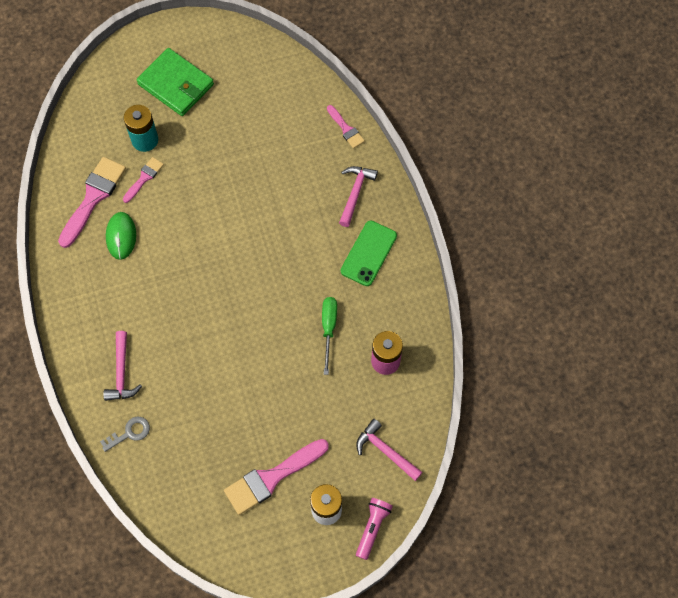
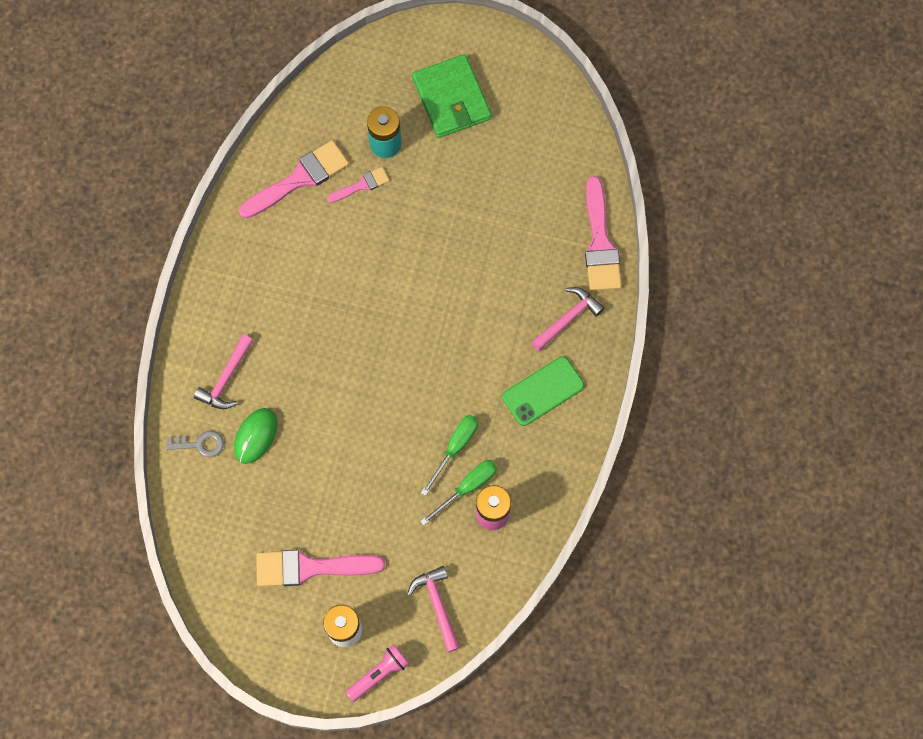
camera: 30 degrees right, 5 degrees up
green mouse [106,212,136,260] -> green mouse moved to [234,408,278,464]
pink brush [327,105,365,149] -> pink brush [585,176,622,291], size x1.85
none -> green screwdriver [420,460,497,526]

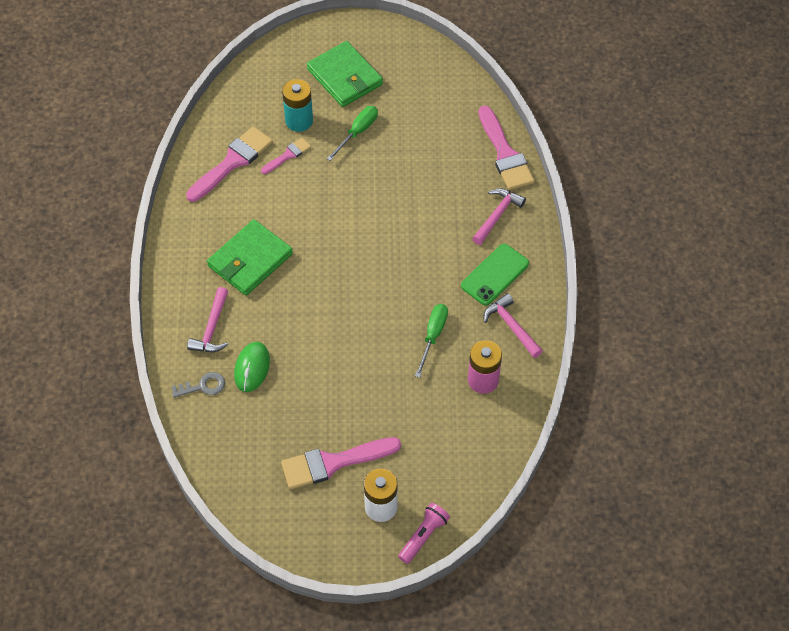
camera: 15 degrees left, 15 degrees down
pink hammer [408,566,460,652] -> pink hammer moved to [484,293,543,358]
green screwdriver [420,460,497,526] -> green screwdriver moved to [327,106,378,161]
none -> green wallet [207,219,293,296]

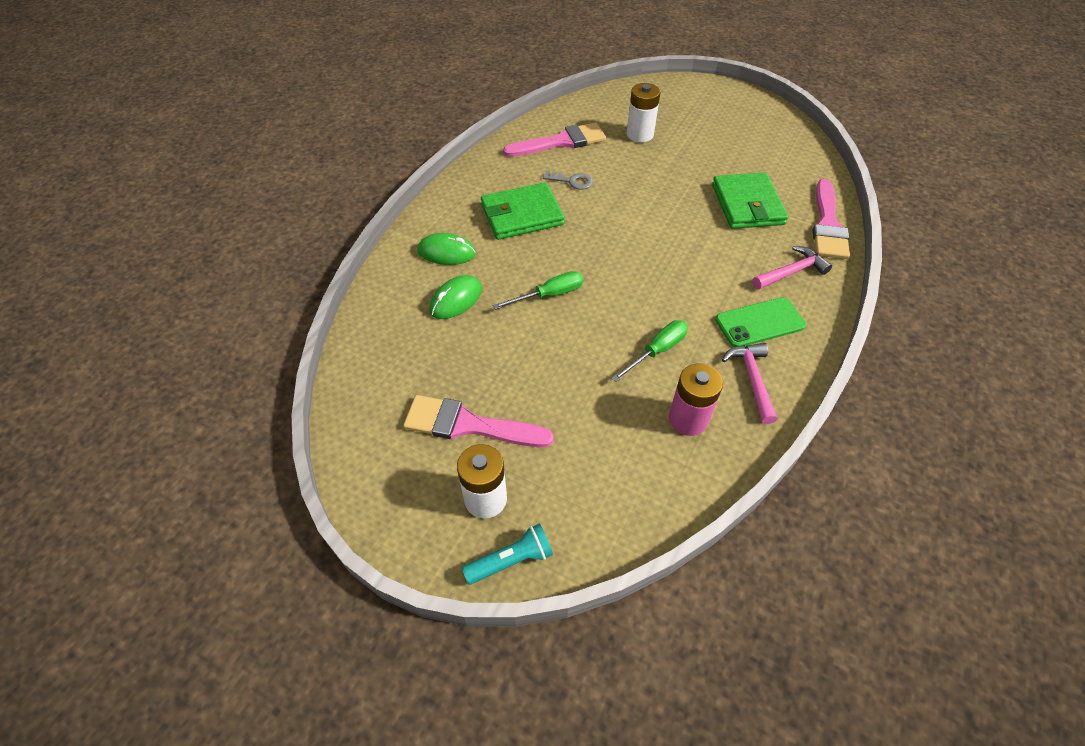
camera: 30 degrees right, 5 degrees down
grey key [172,372,225,398] -> grey key moved to [543,171,593,190]
pink hammer [187,287,228,352] -> green mouse [417,233,476,265]
pink brush [261,138,311,174] -> none
turquoise battery [282,79,313,132] -> white battery [627,83,660,142]
green wallet [307,41,383,107] -> green wallet moved to [712,172,789,229]
green screwdriver [327,106,378,161] -> green screwdriver moved to [493,271,583,310]
pink flashlight [398,503,450,564] -> turquoise flashlight [462,523,553,584]

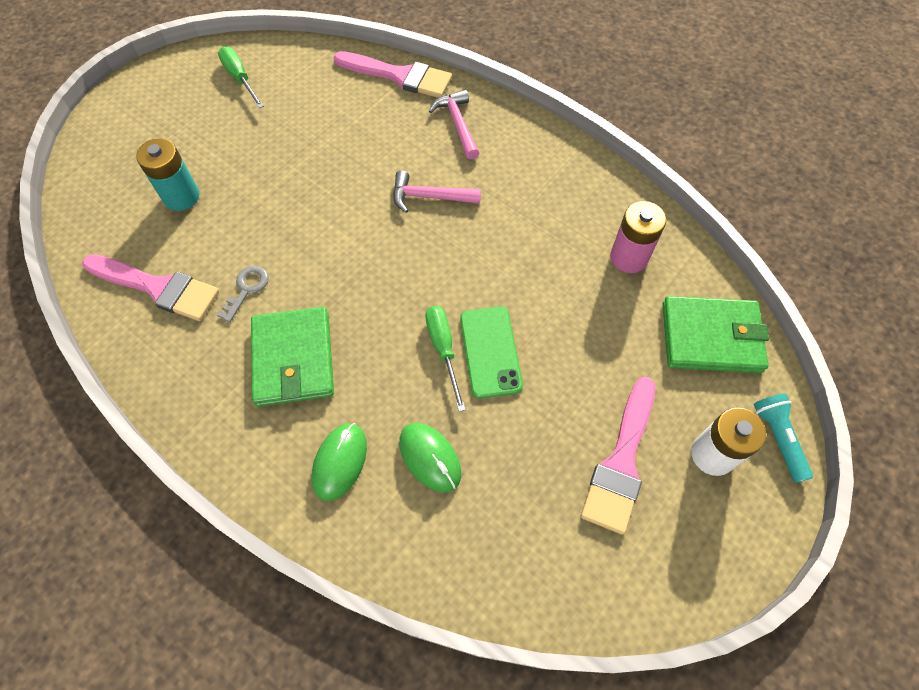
camera: 80 degrees left, 10 degrees up
pink brush [503,122,606,157] -> pink brush turned 120 degrees clockwise [82,254,219,321]
green screwdriver [612,320,688,382] -> green screwdriver moved to [218,46,264,108]
white battery [627,83,660,142] -> turquoise battery [136,138,199,211]
green wallet [712,172,789,229] -> green wallet moved to [663,296,769,373]
green phone [715,297,806,347] -> green phone moved to [460,306,523,399]
pink hammer [722,343,777,424] -> pink hammer moved to [393,171,481,213]

